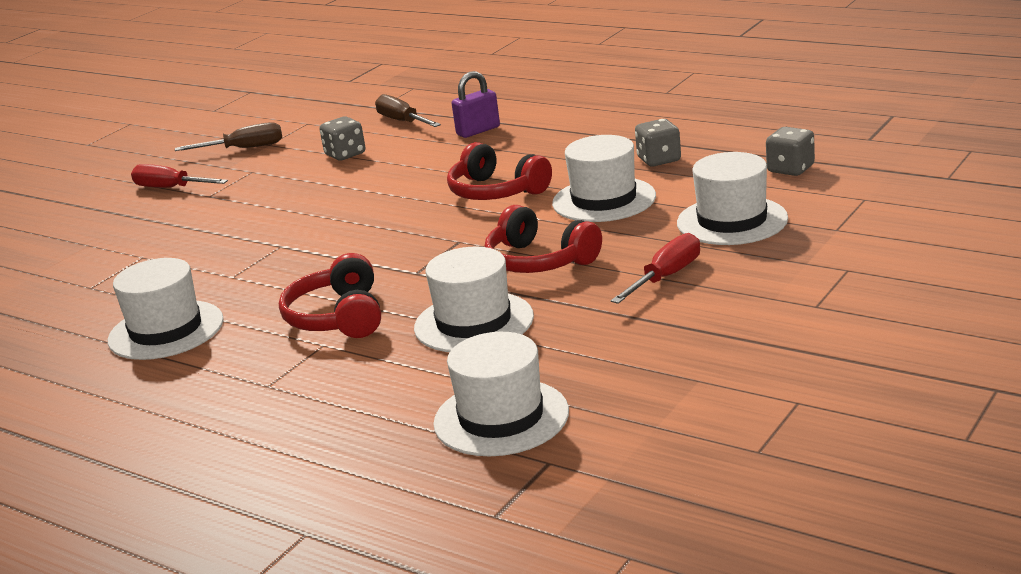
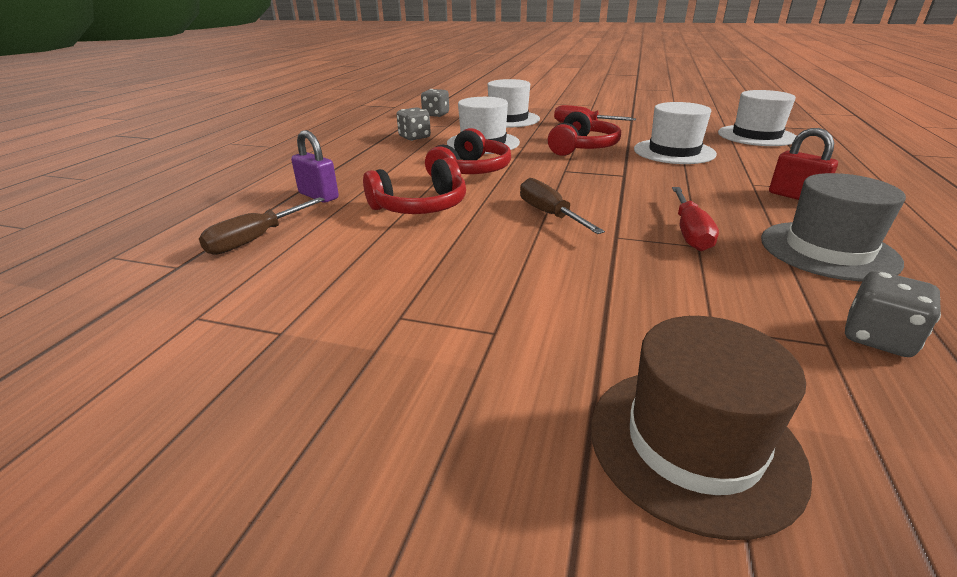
camera: 110 degrees left, 5 degrees up
white hat [108,258,224,360] -> grey hat [761,173,906,281]
red screwdriver [131,164,228,188] -> red screwdriver moved to [672,187,719,251]
brown screwdriver [175,122,282,151] -> brown screwdriver moved to [520,178,605,234]
red headphones [279,253,381,338] -> red headphones moved to [363,158,466,214]
grey dice [320,116,365,161] -> grey dice moved to [845,271,941,357]
none -> brown hat [591,316,812,540]
none -> red padlock [769,128,838,200]

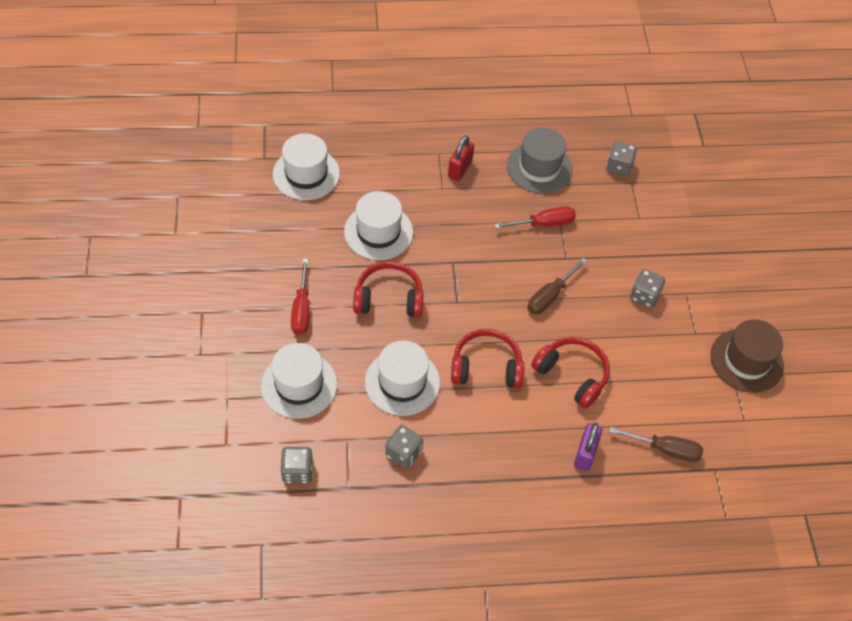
camera: 115 degrees left, 25 degrees up
brown hat [591,316,812,540] -> brown hat moved to [710,319,784,393]
none -> grey dice [630,269,665,308]

